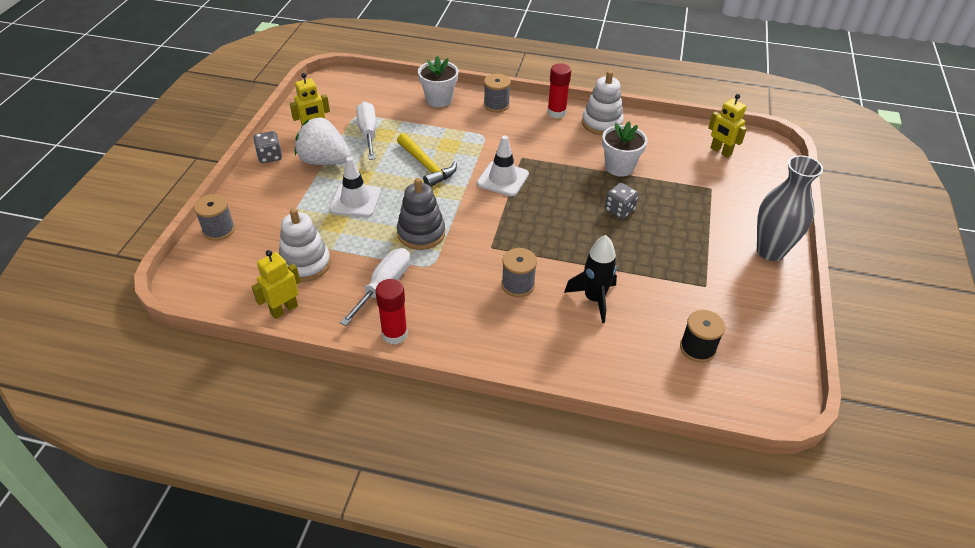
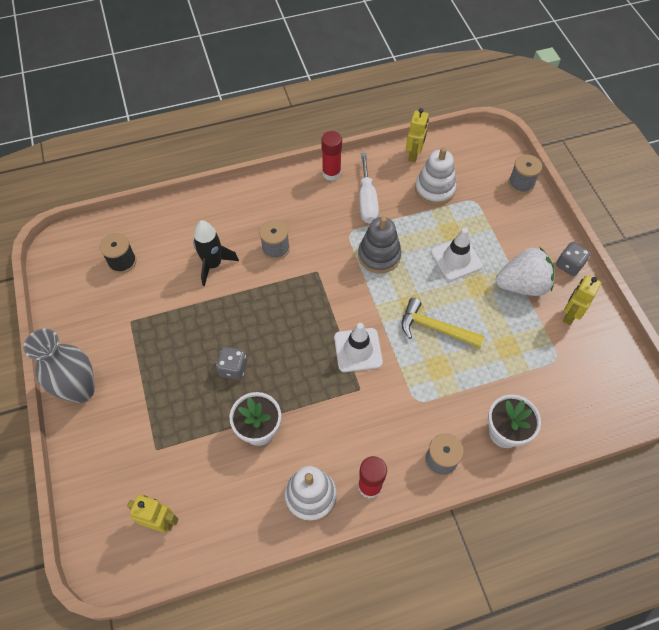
camera: 150 degrees right, 15 degrees up
white screwdriver [356,102,376,160] -> none

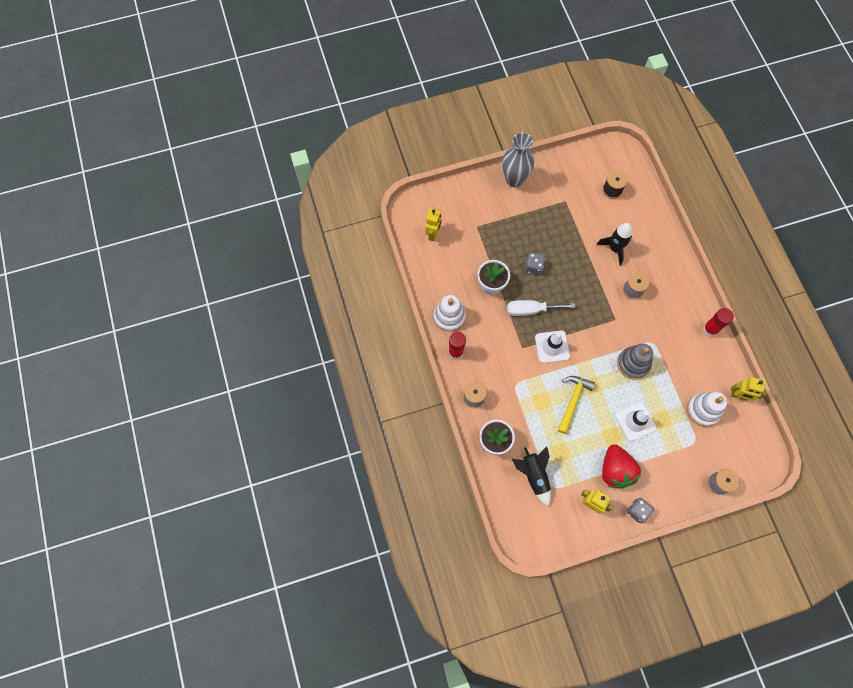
camera: 90 degrees right, 10 degrees up
white screwdriver [359,153,379,224] -> white screwdriver moved to [507,300,575,316]
white strawberry [496,247,555,296] -> red strawberry [602,444,641,488]
none -> black rocket [512,446,551,507]

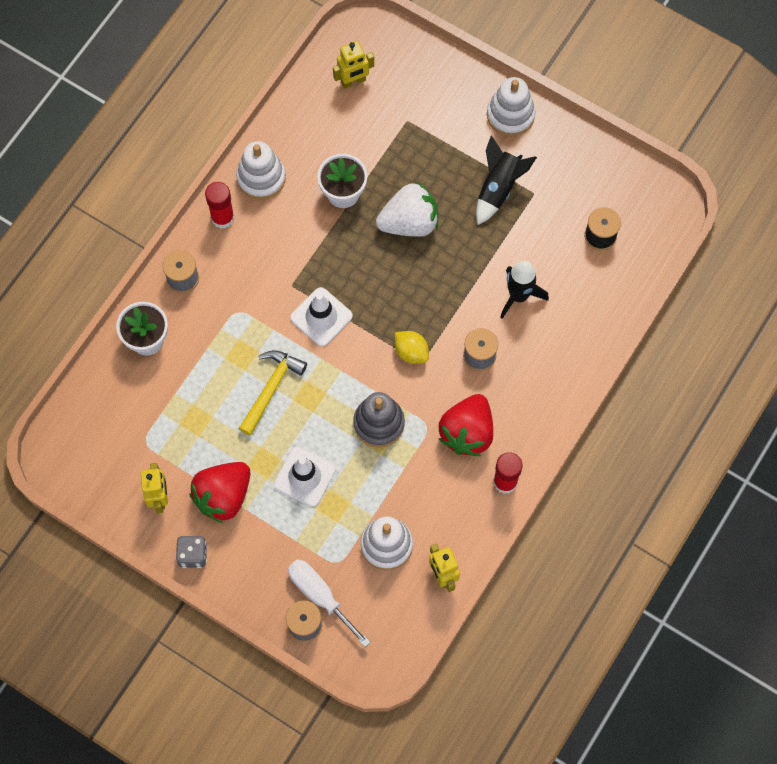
camera: 50 degrees right, 0 degrees up
grey vase [502,132,534,187] -> white stacking toy [487,77,536,136]
white screwdriver [507,300,575,316] -> white screwdriver moved to [288,559,371,647]
black rocket [512,446,551,507] -> black rocket moved to [476,135,537,225]
grey dice [525,253,545,275] -> white strawberry [376,182,438,237]
yellow hammer [558,376,595,434] -> yellow hammer turned 45 degrees counterclockwise [238,350,307,436]
none -> yellow lemon [395,331,429,364]
none -> red strawberry [439,394,493,456]

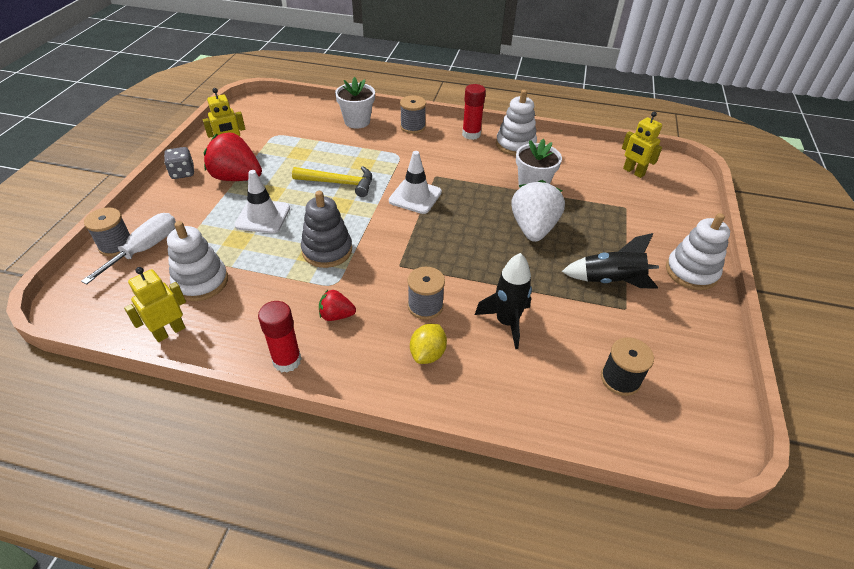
camera: 70 degrees right, 25 degrees down
white strawberry [376,182,438,237] -> white strawberry turned 135 degrees counterclockwise [511,180,565,242]
yellow lemon [395,331,429,364] -> yellow lemon moved to [410,324,447,364]
red strawberry [439,394,493,456] -> red strawberry [319,290,356,321], size x0.51

